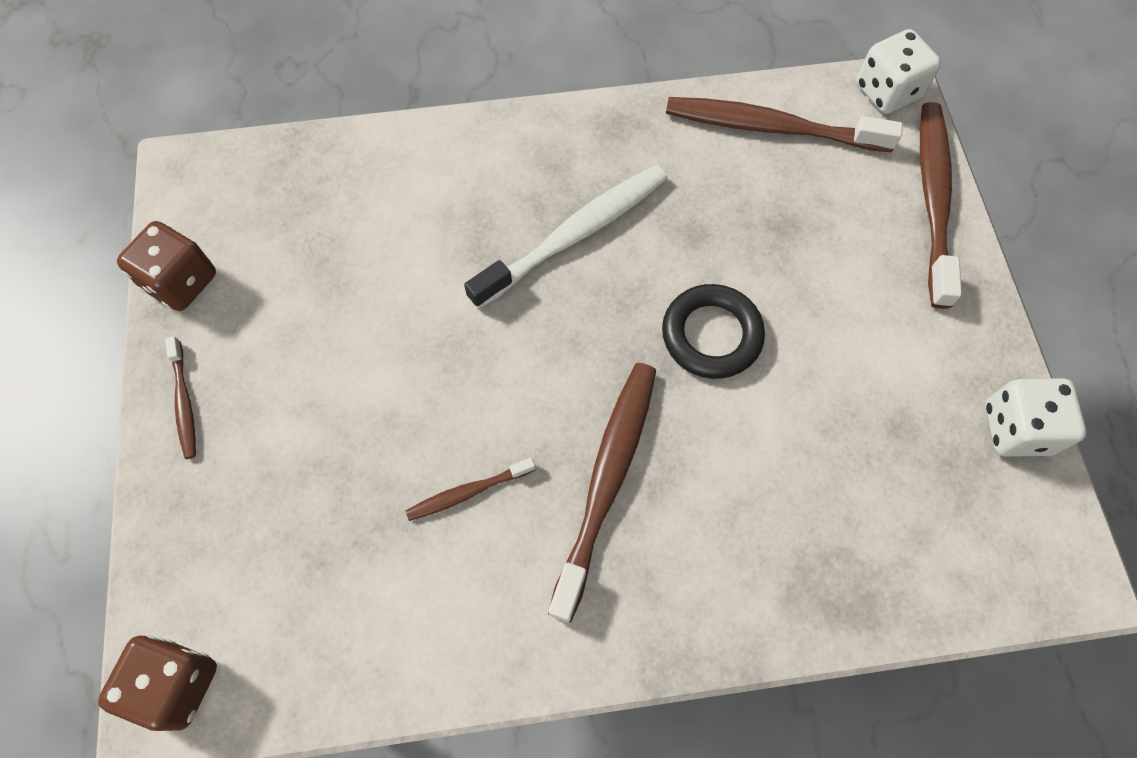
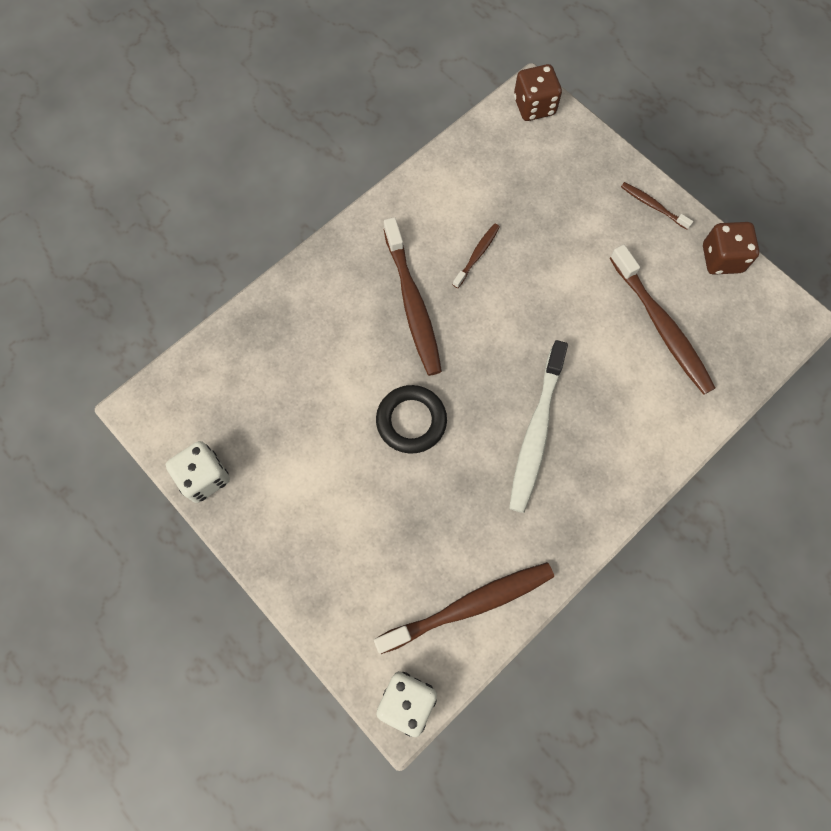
camera: 145 degrees right, 5 degrees up
brown toothbrush [920,102,962,309] -> brown toothbrush moved to [610,245,715,395]

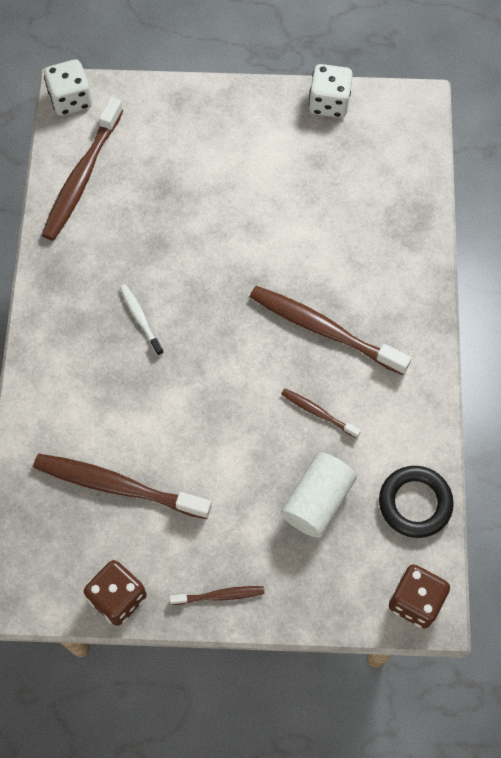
camera: 135 degrees right, 5 degrees down
black ring [376,385,447,454] -> black ring moved to [379,466,454,538]
brown toothbrush [453,224,500,288] -> brown toothbrush turned 135 degrees clockwise [281,388,361,439]
white toothbrush [509,340,568,513] -> white toothbrush [120,284,164,356], size x0.49
none -> white cylinder [281,453,357,538]

